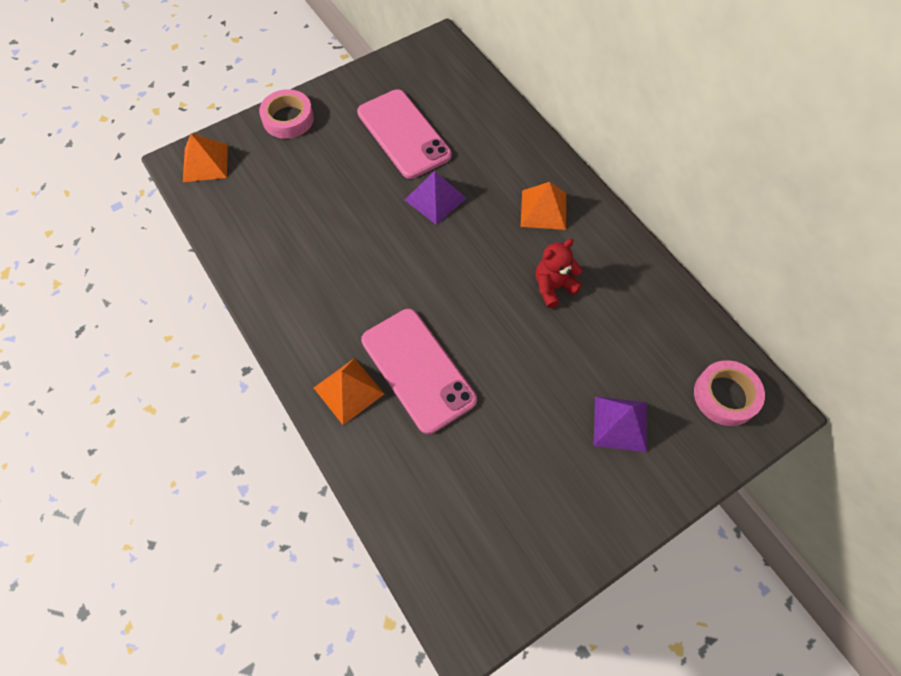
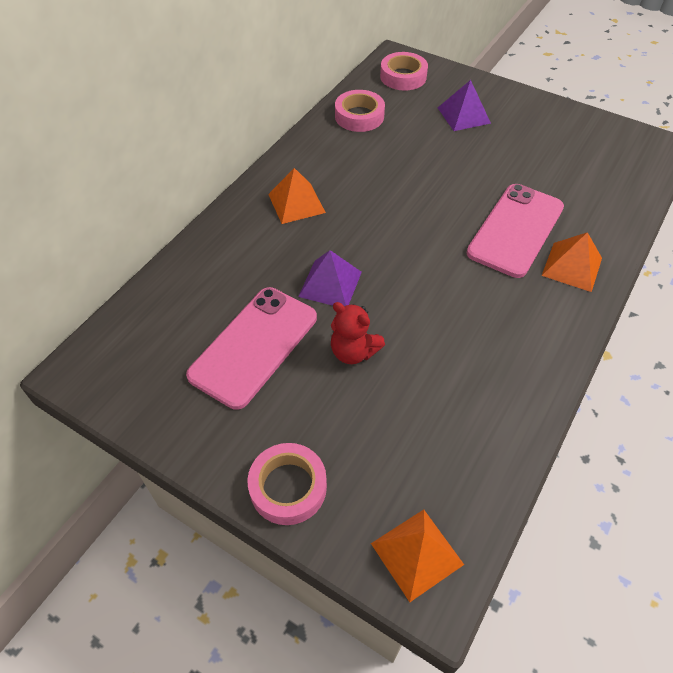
camera: 115 degrees left, 10 degrees down
red teddy bear [536,239,582,308] -> red teddy bear moved to [331,302,385,364]
none -> pink tape [335,90,385,132]

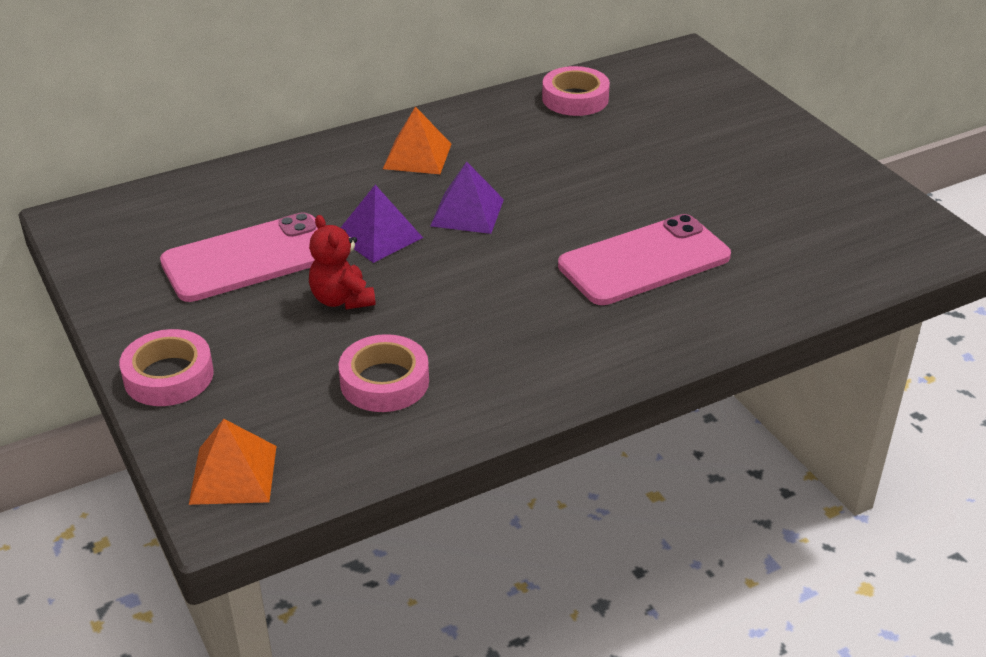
camera: 30 degrees right, 15 degrees down
pink tape [380,52,428,90] -> pink tape moved to [339,334,429,412]
purple pyramid [438,80,491,131] -> purple pyramid moved to [430,162,504,234]
orange pyramid [542,232,602,292] -> none

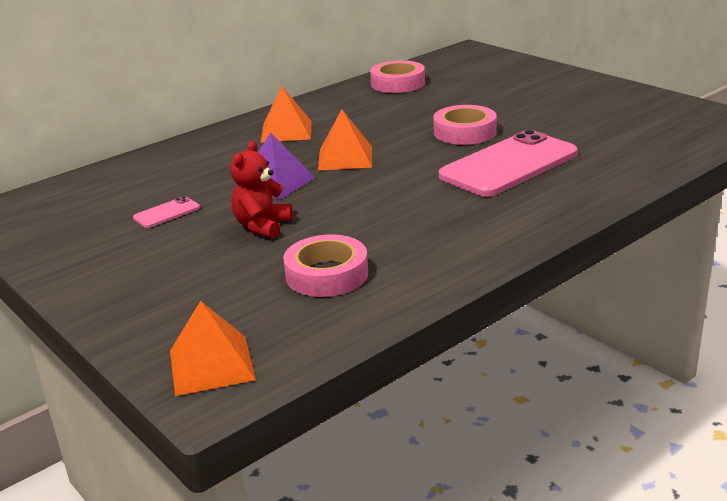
camera: 10 degrees left, 10 degrees down
pink tape [119,329,214,406] -> pink tape moved to [433,105,497,145]
pink phone [160,212,318,302] -> pink phone [133,196,200,228], size x0.42
red teddy bear [309,215,376,309] -> red teddy bear turned 60 degrees clockwise [231,141,293,239]
purple pyramid [430,162,504,234] -> orange pyramid [318,109,372,170]

